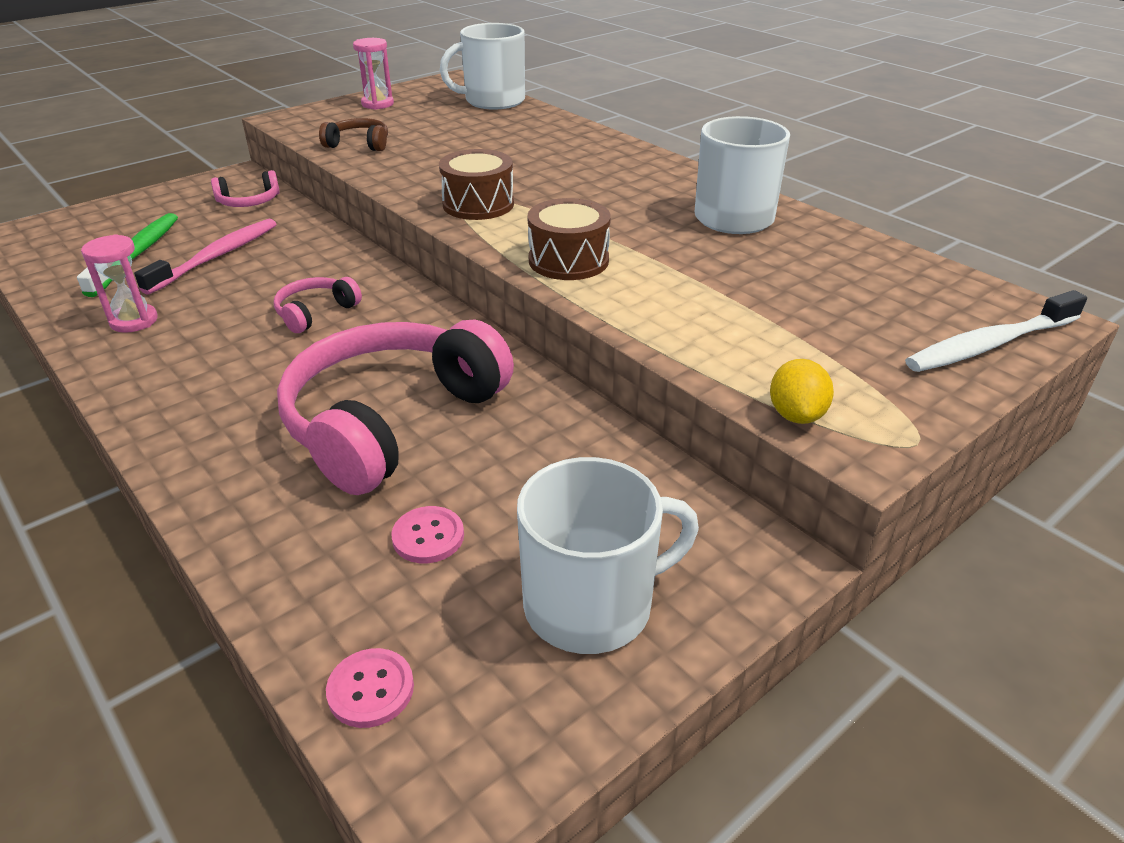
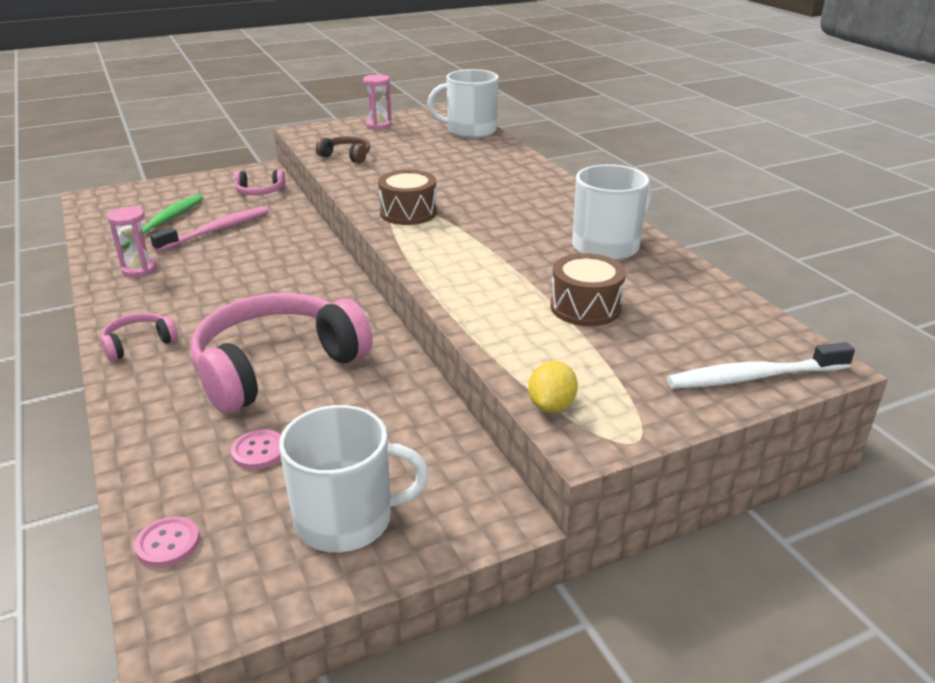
camera: 15 degrees right, 5 degrees down
pink headphones [274,277,362,333] -> pink headphones moved to [101,312,178,361]
brown drum [527,198,611,280] -> brown drum moved to [551,253,626,326]

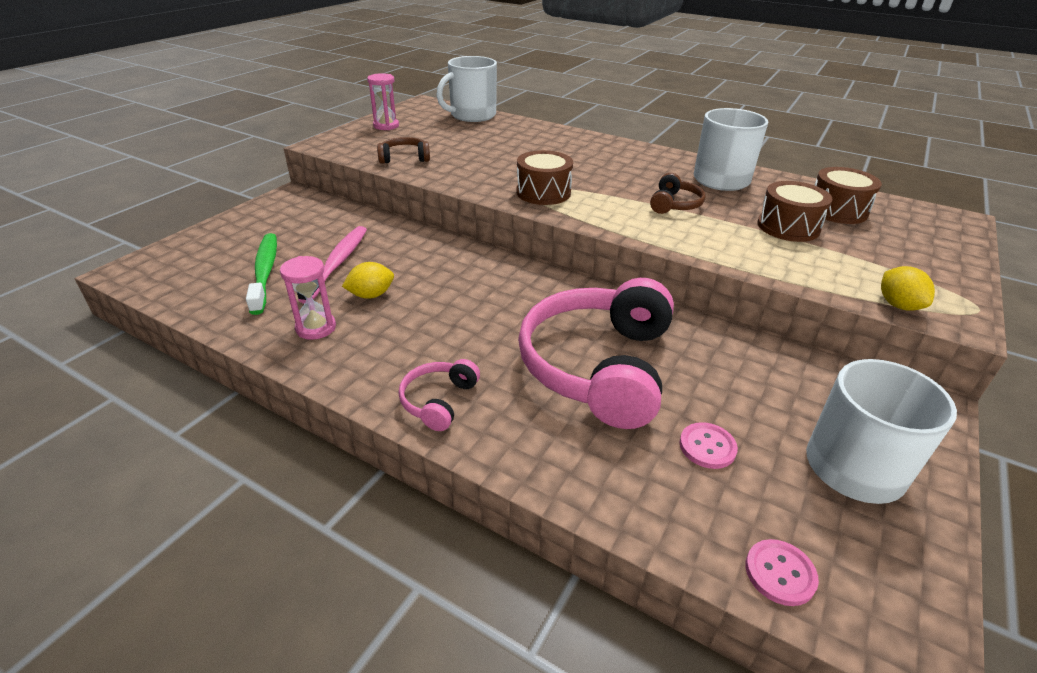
camera: 35 degrees left, 5 degrees up
pink headphones [234,170,285,195] -> none
white toothbrush [667,342,855,389] -> none
none -> yellow lemon [342,262,394,299]
none -> brown headphones [650,173,705,214]
none -> brown drum [815,167,882,224]

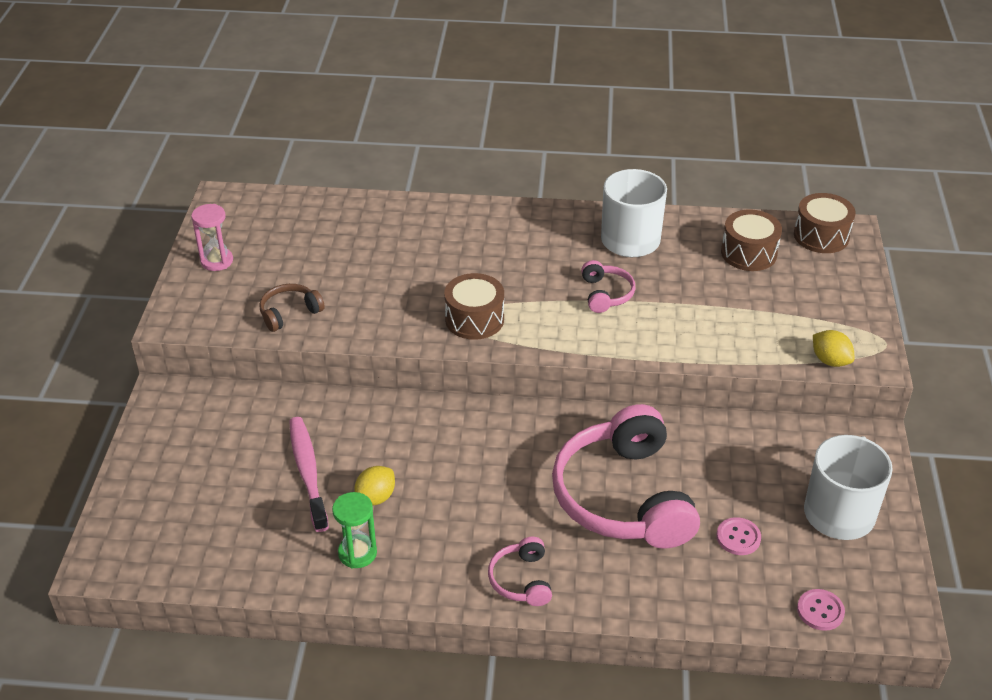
camera: 25 degrees left, 5 degrees up
green toothbrush [246,233,277,315] -> none
pink hourglass [280,256,336,340] -> green hourglass [332,492,377,568]
white mug [437,56,497,122] -> none
brown headphones [650,173,705,214] -> pink headphones [581,260,635,313]
brown drum [757,181,832,242] -> brown drum moved to [794,193,856,253]

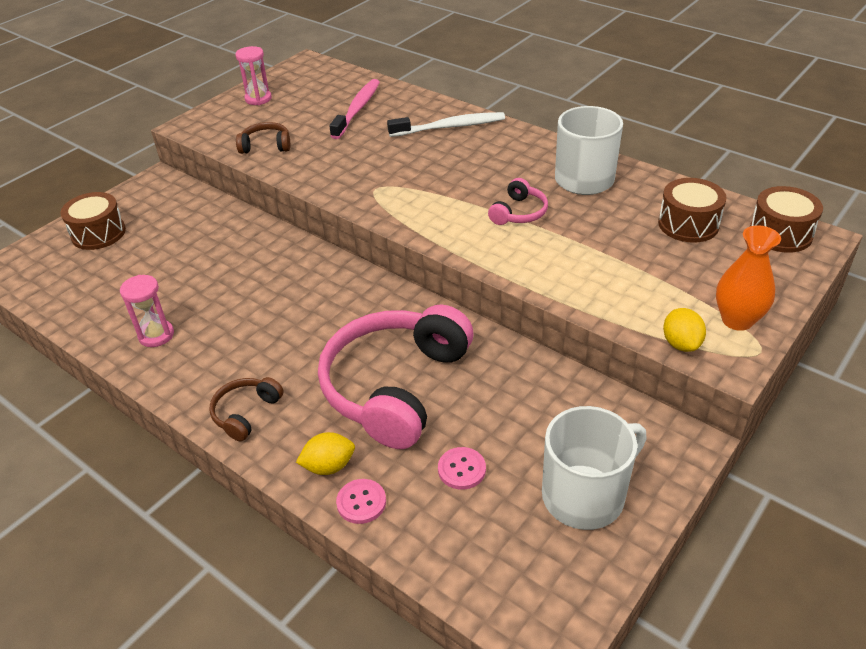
camera: 35 degrees right, 0 degrees up
pink toothbrush [289,417,329,532] -> pink toothbrush moved to [329,79,380,139]
green hourglass [332,492,377,568] -> pink hourglass [120,275,174,347]
yellow lemon [354,466,395,506] -> yellow lemon moved to [296,432,355,475]
brown drum [444,273,504,340] -> brown drum moved to [60,192,126,250]
pink headphones [488,537,552,606] -> brown headphones [210,377,284,441]
pink button [797,589,845,631] -> pink button moved to [336,479,386,524]
none -> white toothbrush [387,112,505,137]
none -> orange vase [716,225,781,331]

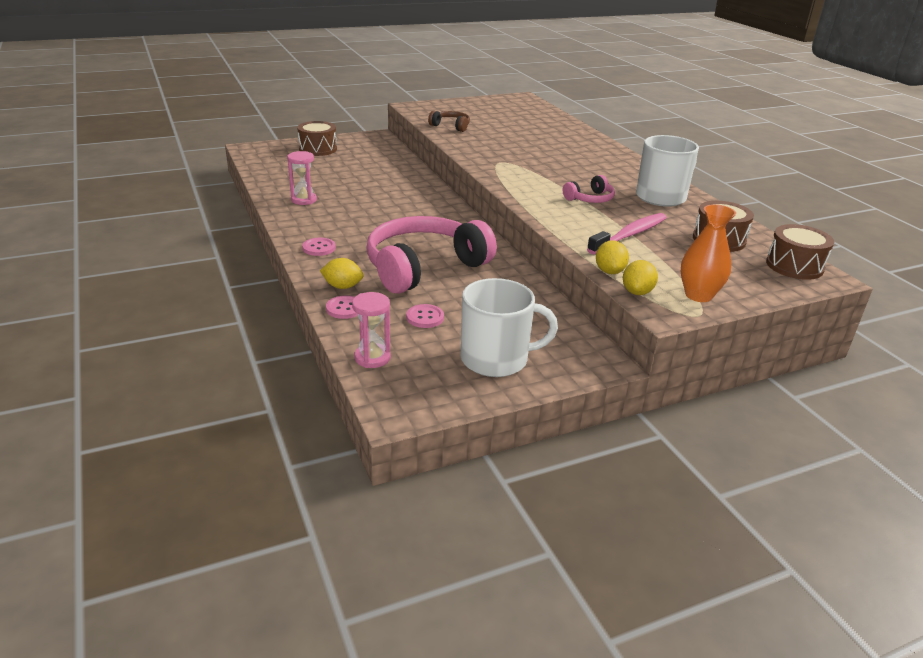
camera: 25 degrees right, 10 degrees down
brown headphones [210,377,284,441] -> pink button [302,238,336,256]
pink hourglass [235,46,272,105] -> pink hourglass moved to [352,292,391,368]
pink toothbrush [329,79,380,139] -> pink toothbrush moved to [587,213,667,254]
white toothbrush [387,112,505,137] -> none
none -> yellow lemon [596,240,629,274]

